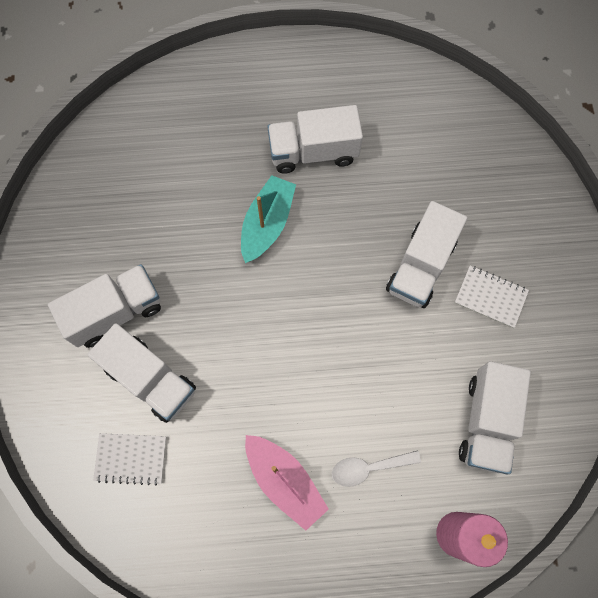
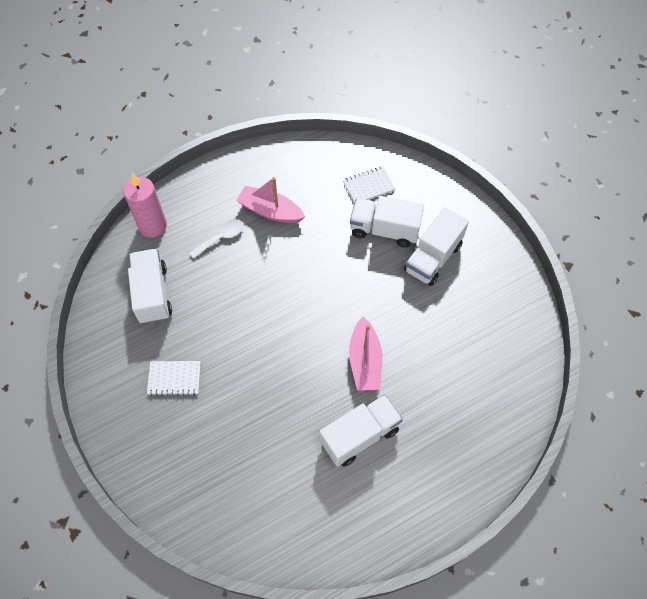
camera: 155 degrees right, 10 degrees down
turquoise boat [241,175,296,263] -> pink boat [349,317,383,391]
white truck [386,201,467,308] -> none

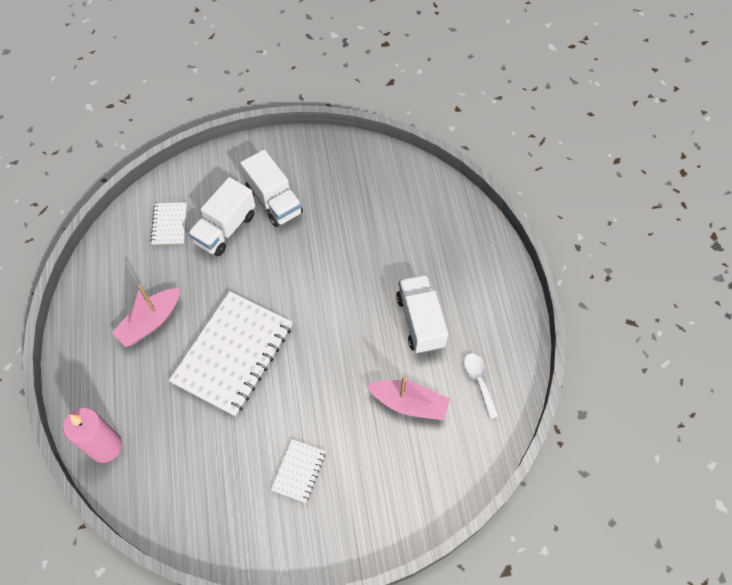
camera: 70 degrees left, 0 degrees up
white truck [128,249,172,324] -> none
white spoon [189,220,244,259] -> white spoon moved to [464,353,498,419]
pink boat [349,317,383,391] -> pink boat moved to [368,375,450,420]
none -> white notebook [169,291,292,416]

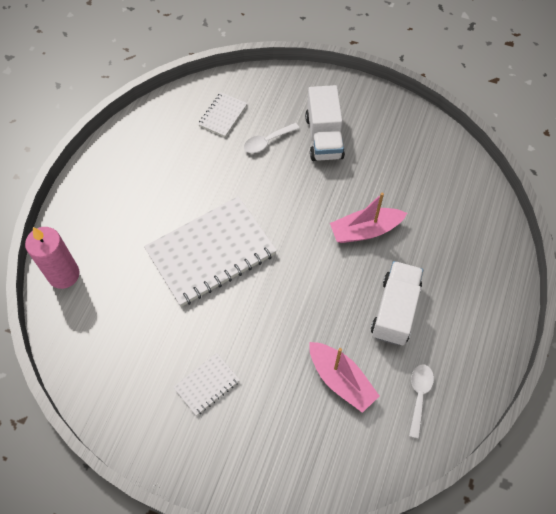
camera: 30 degrees right, 0 degrees up
pink boat [112,285,180,347] -> pink boat moved to [330,193,407,243]
white truck [188,177,255,256] -> white spoon [244,123,300,153]

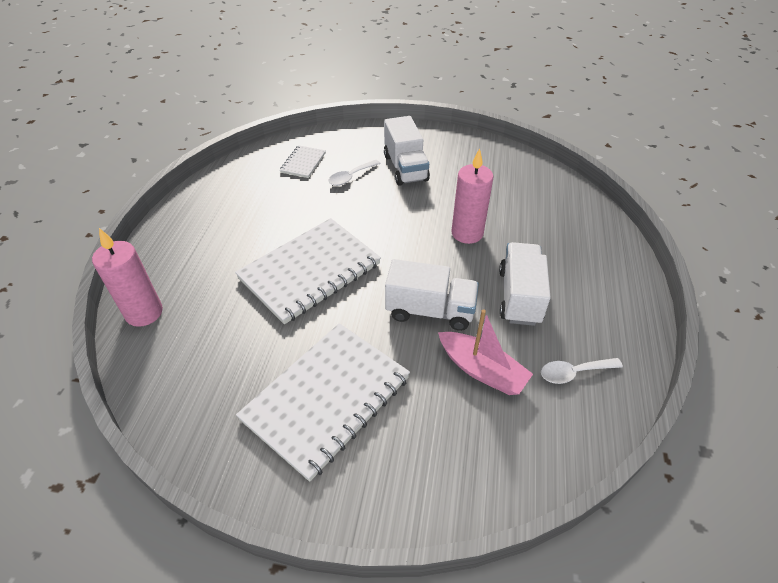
camera: 10 degrees left, 15 degrees down
white notebook [173,353,240,416] -> white notebook [236,323,410,482], size x2.17
pink boat [330,193,407,243] -> pink candle [451,148,494,244]
white spoon [409,364,434,438] -> white spoon turned 105 degrees counterclockwise [541,358,623,384]
none -> white truck [385,259,479,331]

